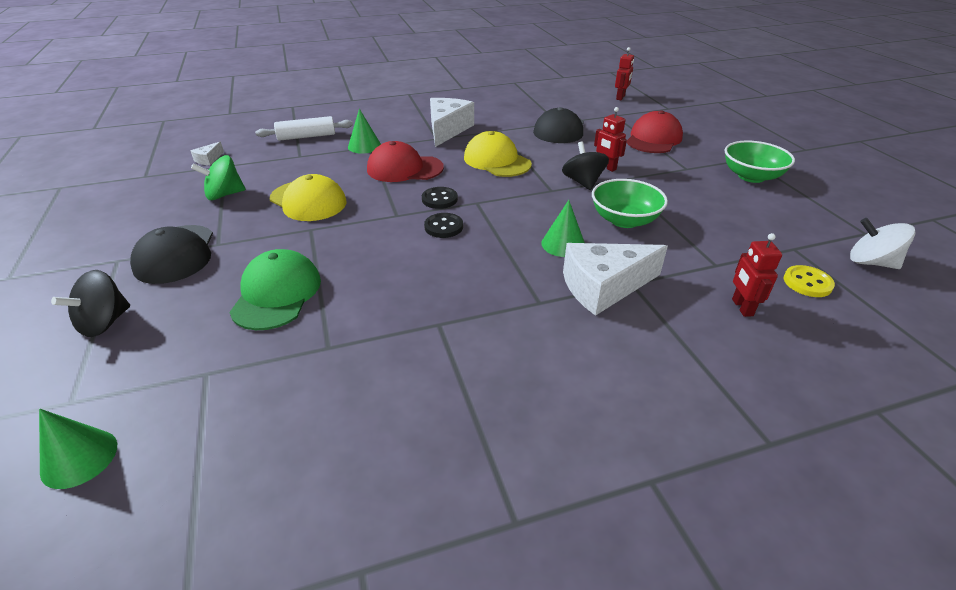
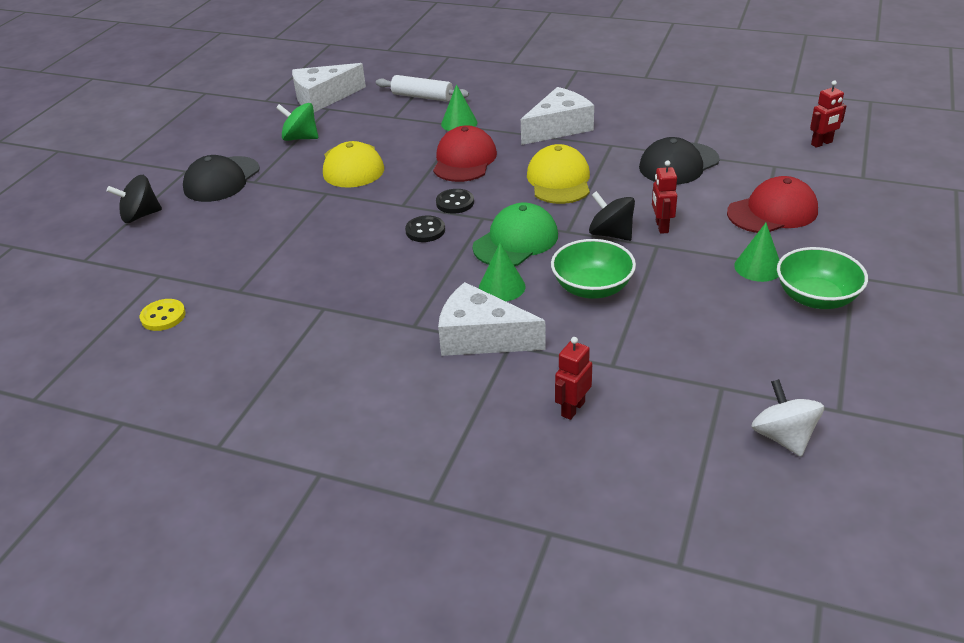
camera: 40 degrees right, 0 degrees up
green cone [39,409,117,489] -> green cone moved to [734,223,779,282]
white cheese [191,142,224,165] -> white cheese [292,63,366,112], size x2.31
green cap [229,249,321,330] -> green cap moved to [472,203,558,266]
red cap [367,141,444,182] -> red cap turned 60 degrees clockwise [433,125,497,182]
black spinning top [562,141,609,190] -> black spinning top turned 75 degrees counterclockwise [589,191,635,241]
yellow button [784,265,835,297] -> yellow button moved to [140,299,186,331]

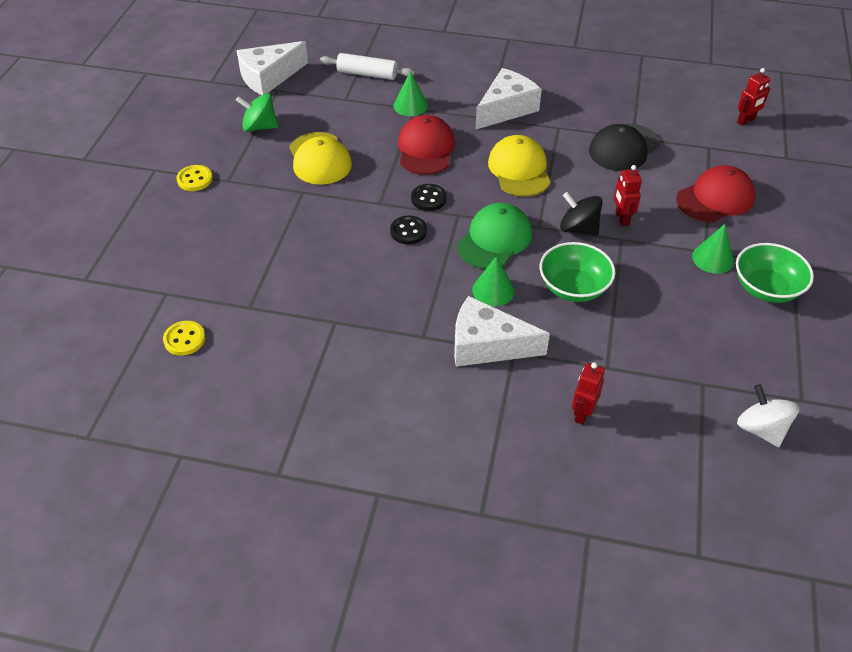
camera: 10 degrees left, 10 degrees up
black spinning top [107,175,162,223] -> none
black cap [183,155,260,202] -> yellow button [177,165,213,191]

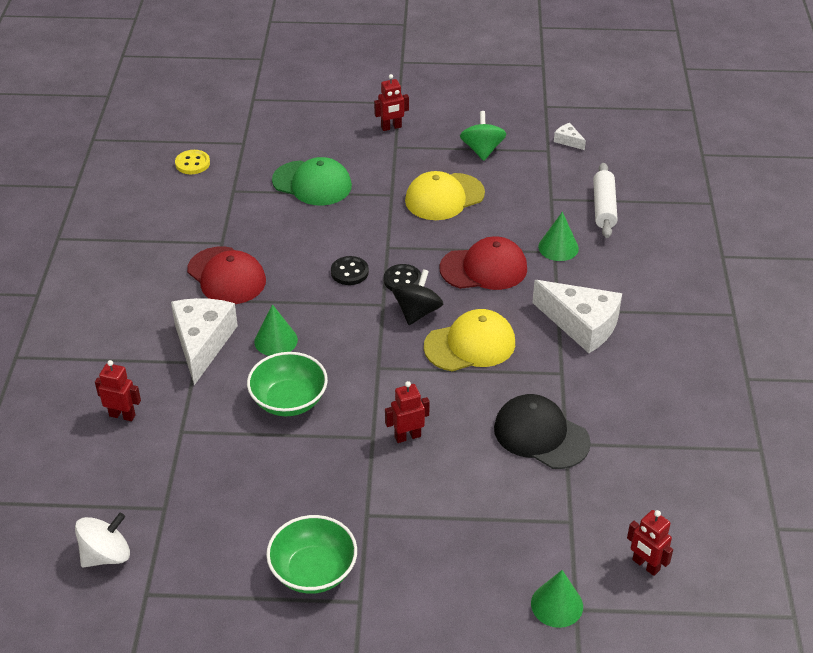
camera: 80 degrees right, 5 degrees down
yellow button [177,165,213,191] -> red robot [374,74,409,131]
white cheese [237,41,308,95] -> white cheese [554,123,586,150], size x0.43
green cap [457,203,532,269] -> green cap moved to [272,157,352,205]
black spinning top [560,192,602,236] -> black spinning top moved to [392,269,443,325]
red cap [676,165,755,222] -> red cap moved to [187,246,266,304]
green cone [692,224,734,274] -> green cone moved to [531,570,583,628]

